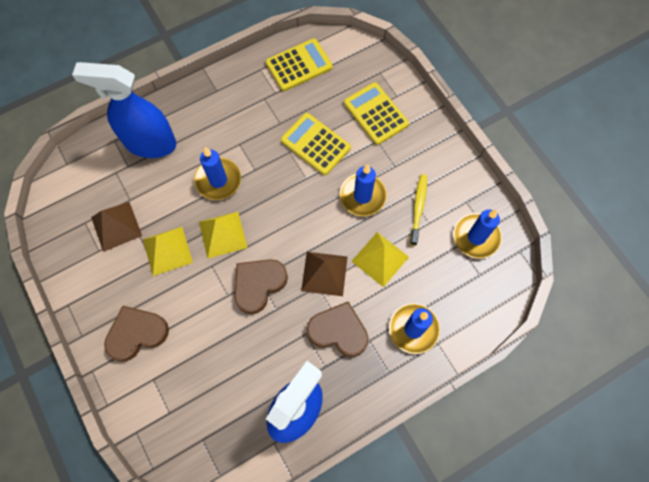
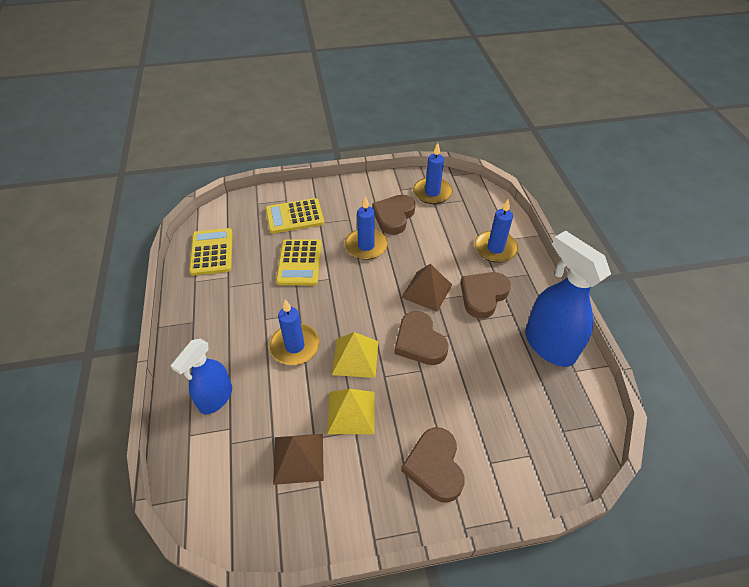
camera: 70 degrees left, 20 degrees down
blue spray bottle [72,62,176,158] -> blue spray bottle [171,339,232,414], size x0.65
yellow calculator [281,113,351,175] -> yellow calculator turned 60 degrees counterclockwise [276,239,322,285]
yellow pyramid [351,232,409,287] -> none
yellow toothbrush [410,174,427,246] -> brown heart [372,195,415,235]

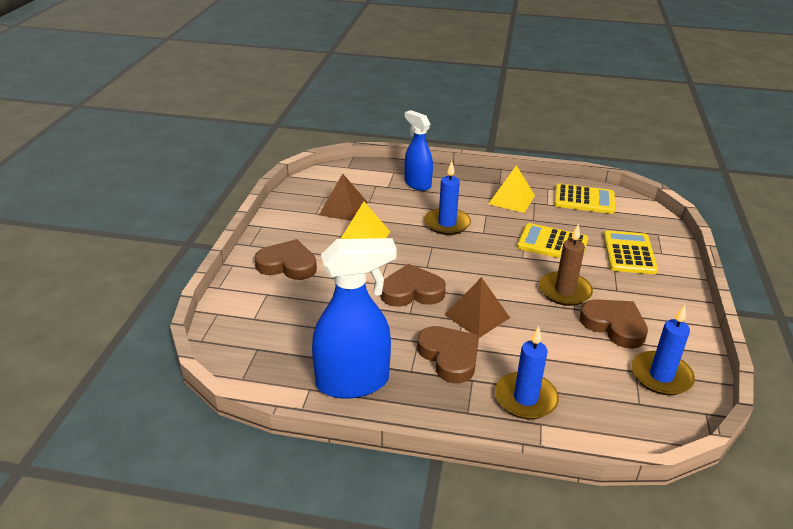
camera: 110 degrees right, 15 degrees down
yellow pyramid [332,332,378,378] -> yellow pyramid moved to [489,165,535,213]
blue candle [345,196,388,260] -> brown candle [539,224,593,306]

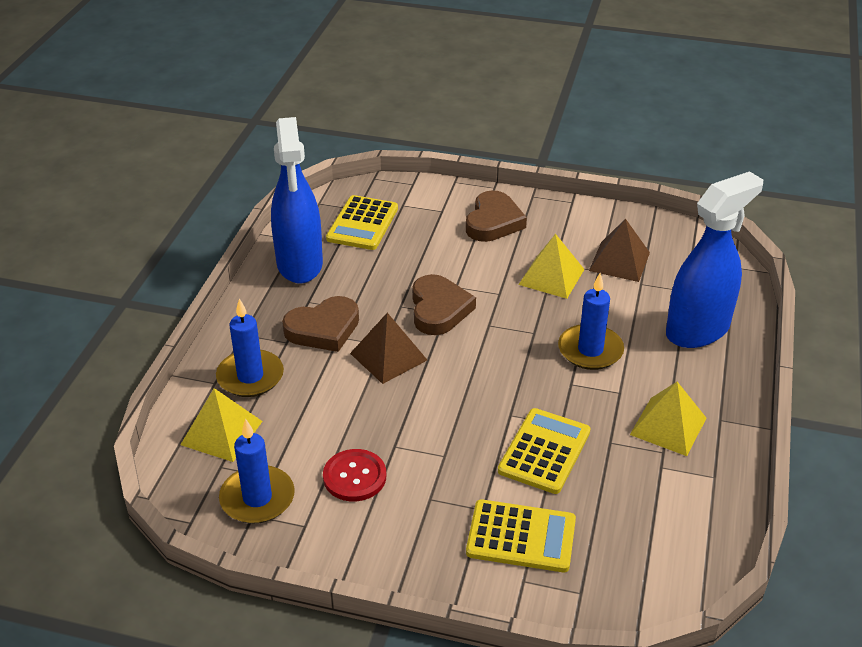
camera: 95 degrees right, 5 degrees up
blue spray bottle [404,110,433,191] -> blue spray bottle [666,171,763,348], size x1.55
brown candle [539,224,593,306] -> none
yellow calculator [554,184,615,214] -> yellow calculator moved to [326,195,398,250]
brown heart [580,299,648,349] -> red button [323,449,386,501]
none -> yellow pyramid [181,388,263,462]

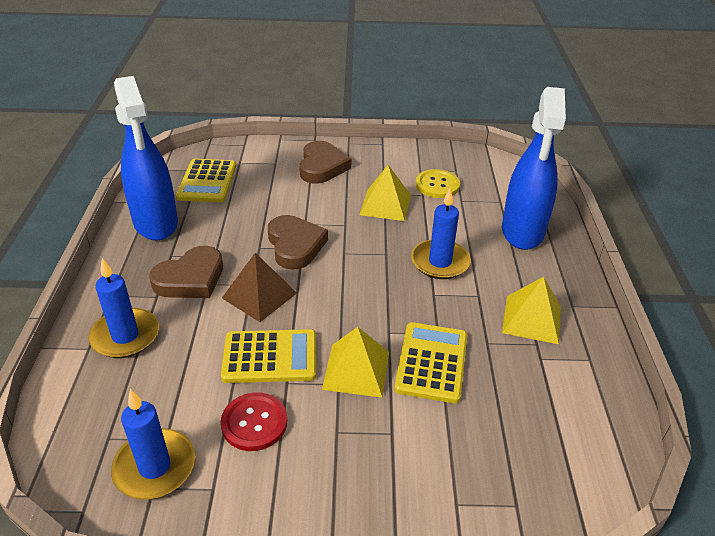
camera: 15 degrees left, 0 degrees up
yellow pyramid [181,388,263,462] -> yellow pyramid moved to [322,327,389,398]
yellow calculator [466,499,576,572] -> yellow calculator moved to [221,329,316,383]
brown pyramid [589,219,650,282] -> yellow button [416,169,460,198]
blue spray bottle [666,171,763,348] -> blue spray bottle turned 150 degrees clockwise [502,87,566,250]

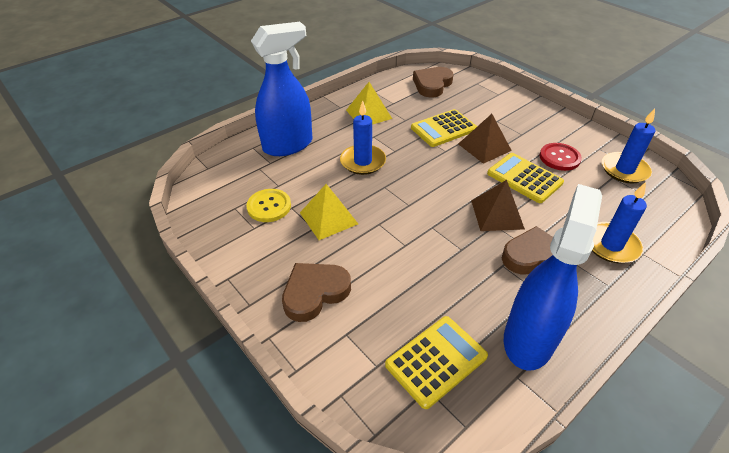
camera: 130 degrees left, 5 degrees up
brown heart [268,215,328,270] -> brown heart moved to [413,67,454,97]
yellow pyramid [322,327,389,398] -> brown pyramid [458,114,512,164]

